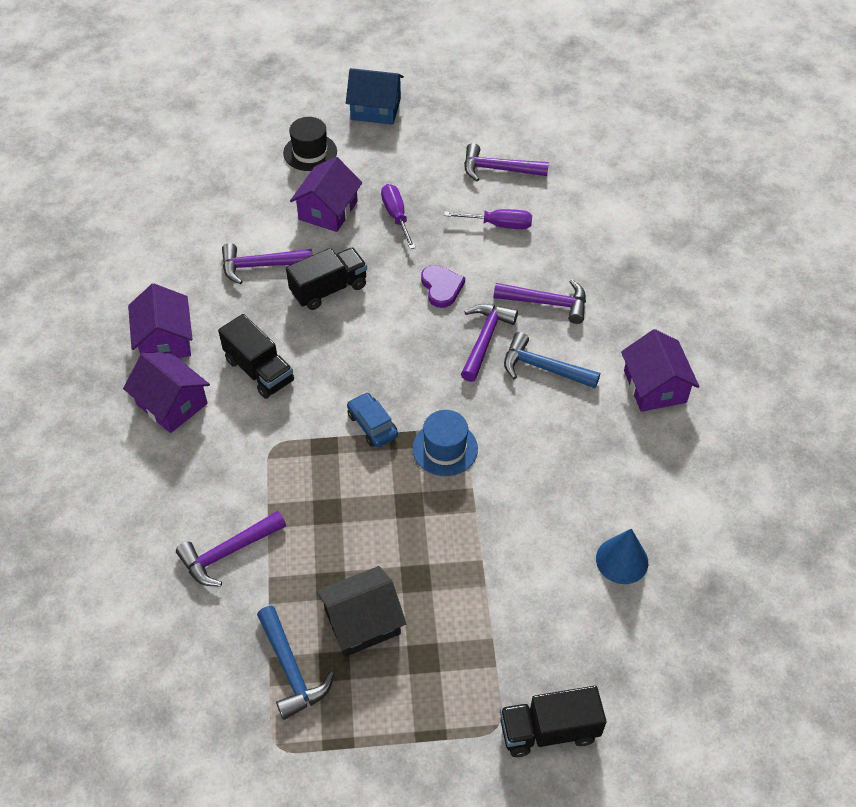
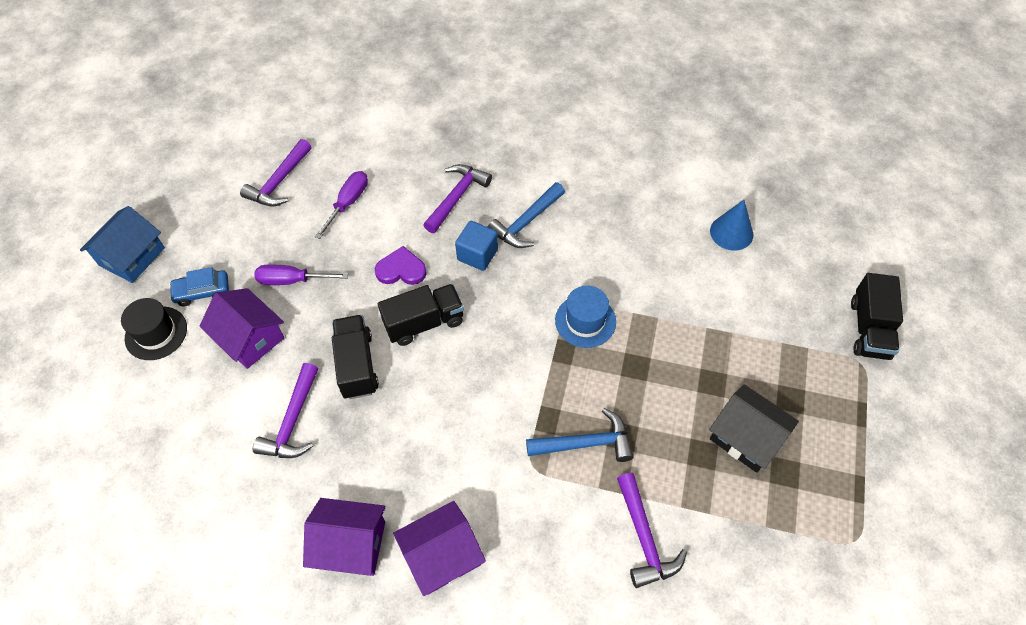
camera: 70 degrees left, 5 degrees up
black truck [218,314,294,399] -> black truck moved to [378,284,464,346]
blue hammer [257,606,334,720] -> blue hammer moved to [526,408,634,462]
black house [316,566,406,657] -> black house turned 45 degrees counterclockwise [709,384,799,473]
blue car [347,392,398,447] -> blue car moved to [169,267,229,306]
purple hammer [461,304,518,382] -> blue cube [455,221,498,271]
purple house [621,329,699,412] -> none

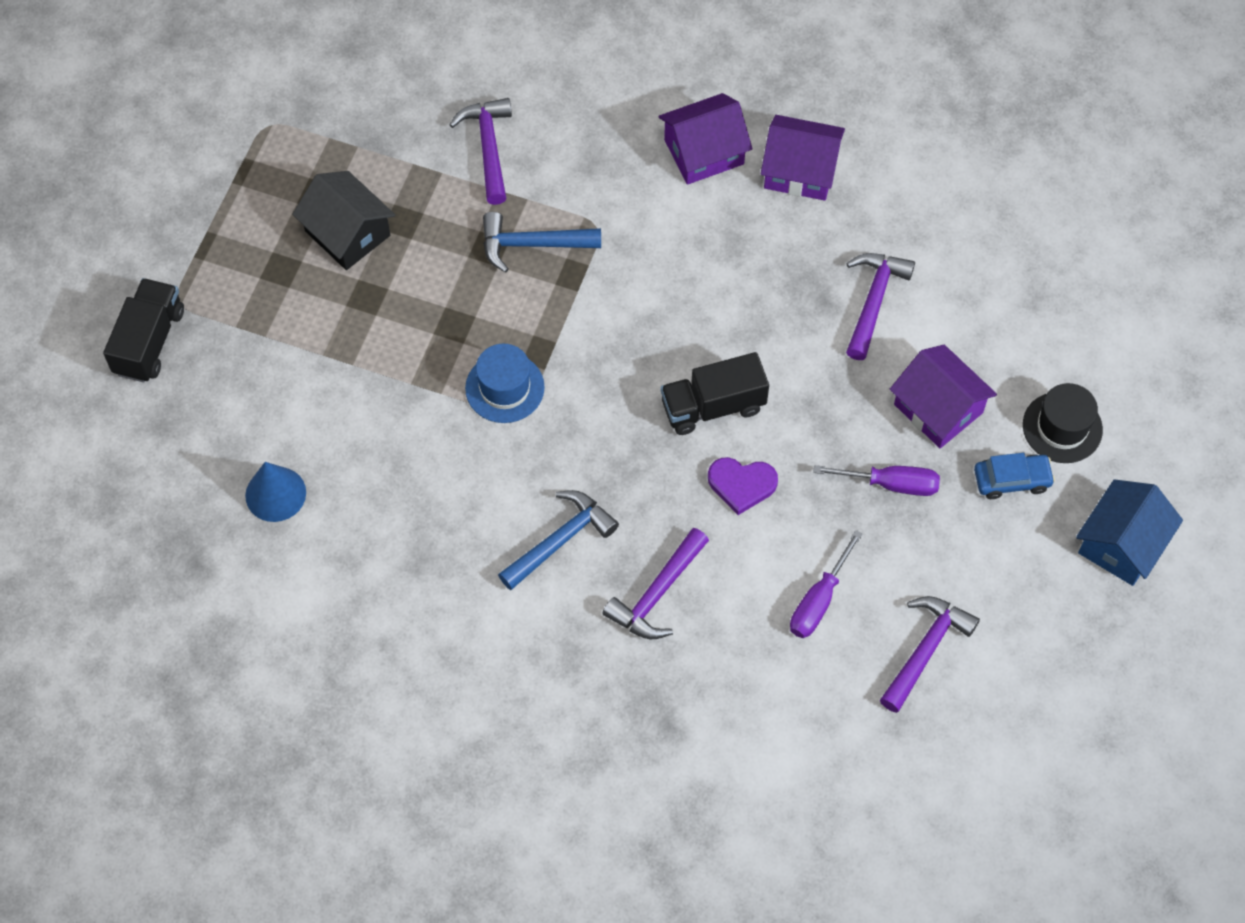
camera: 175 degrees left, 5 degrees up
black truck [332,315,379,399] -> none
blue cube [455,221,498,271] -> none

